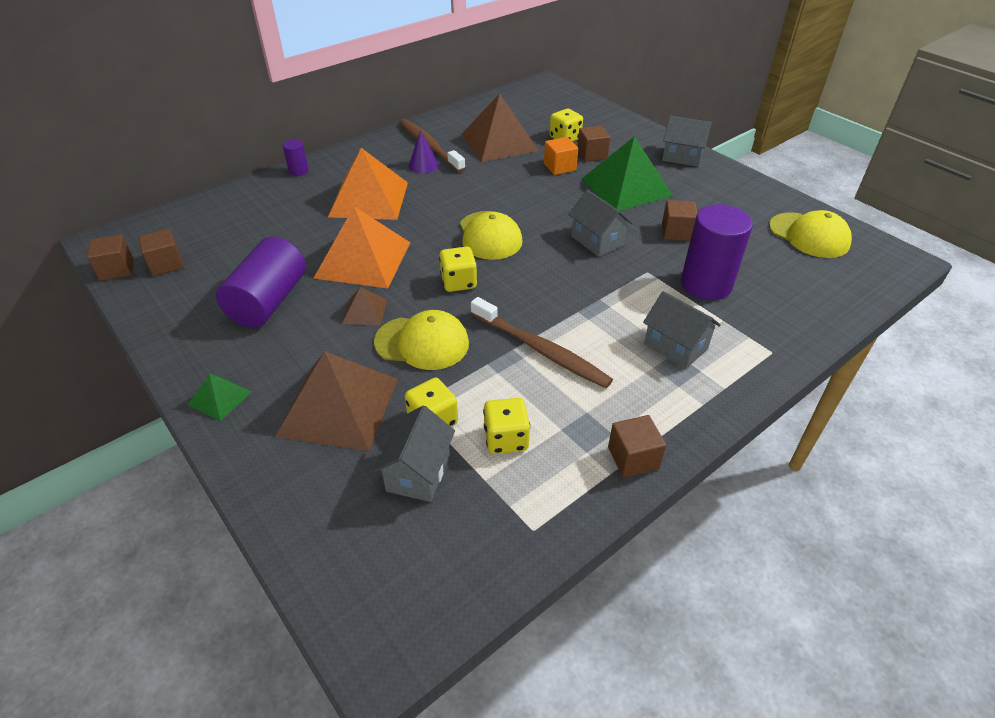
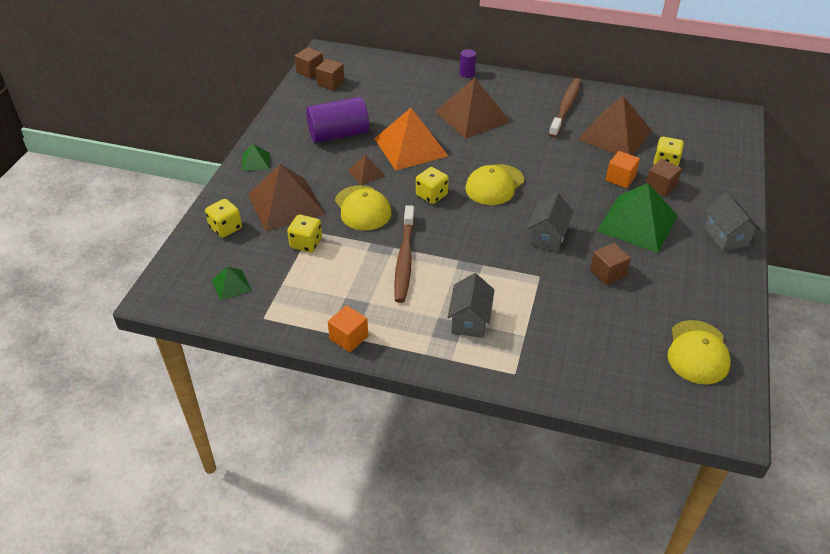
camera: 55 degrees right, 0 degrees up
orange pyramid [328,148,408,220] -> brown pyramid [435,78,511,139]
grey house [374,405,455,502] -> none
purple cone [409,130,439,173] -> none
yellow dice [483,398,530,454] -> yellow dice moved to [205,199,242,238]
brown cube [608,415,666,478] -> orange cube [328,305,368,352]
purple cylinder [681,204,753,300] -> none
none -> green pyramid [212,267,252,301]

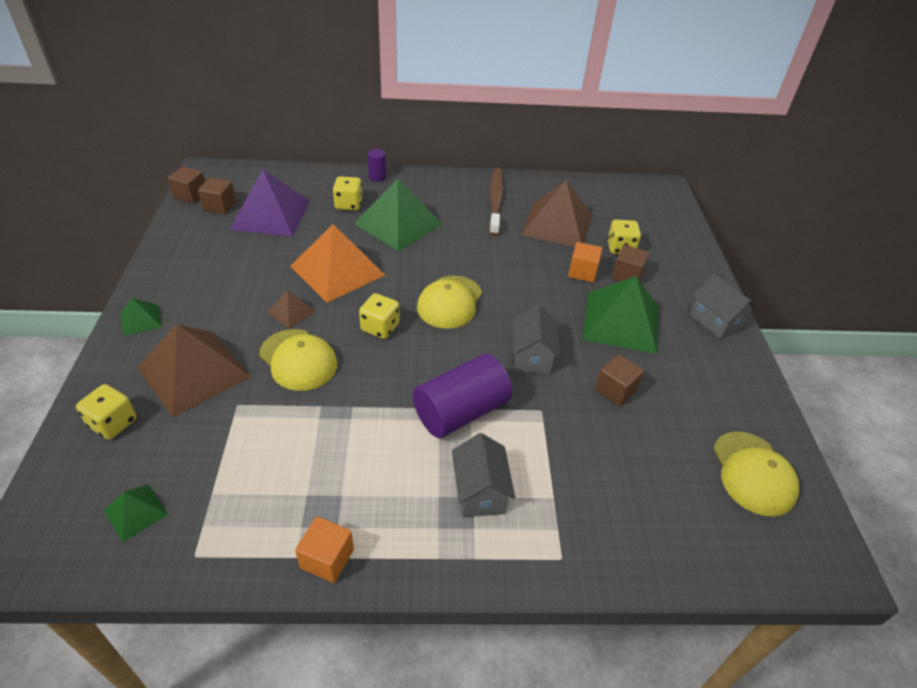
camera: 20 degrees left, 0 degrees up
yellow dice [287,215,322,253] -> yellow dice moved to [333,176,362,210]
purple cylinder [306,97,369,143] -> purple cylinder moved to [413,354,512,438]
brown toothbrush [394,205,415,303] -> none
brown pyramid [435,78,511,139] -> green pyramid [354,179,442,251]
none -> purple pyramid [230,169,310,236]

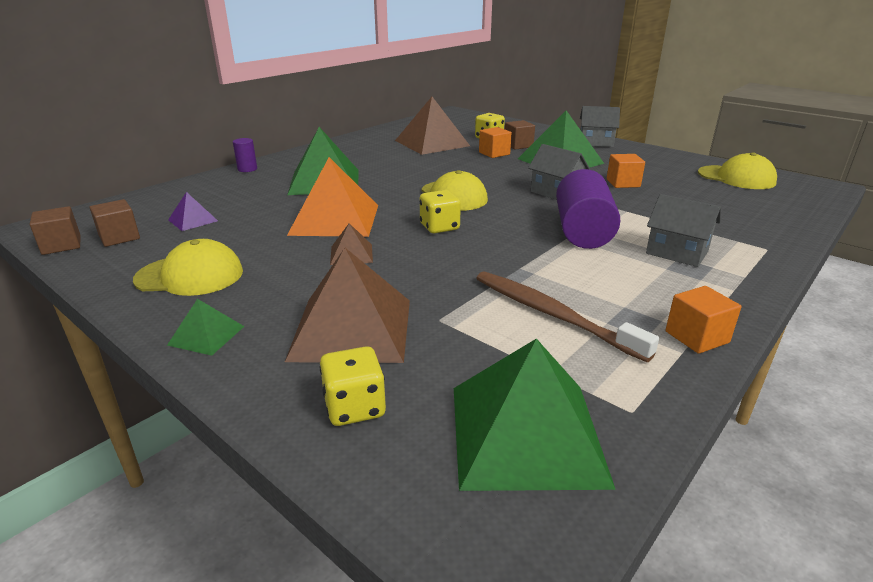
camera: 45 degrees left, 15 degrees down
green pyramid [104,485,168,542] -> green pyramid [454,338,616,491], size x2.13
purple pyramid [230,169,310,236] -> purple pyramid [168,192,218,231], size x0.47
yellow cap [259,329,337,391] -> yellow cap moved to [133,239,243,296]
yellow dice [333,176,362,210] -> none
brown toothbrush [489,168,504,236] -> brown toothbrush moved to [476,271,659,362]
brown cube [595,354,644,406] -> orange cube [607,154,645,188]

